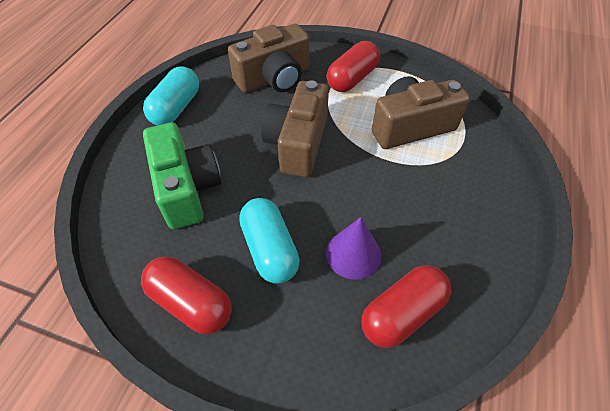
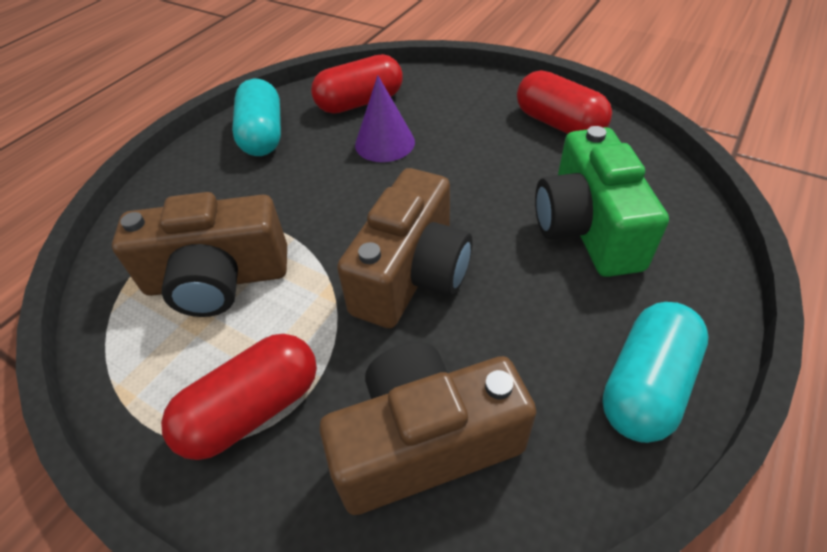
camera: 165 degrees left, 5 degrees down
turquoise capsule [239,198,300,284] -> turquoise capsule moved to [232,79,281,156]

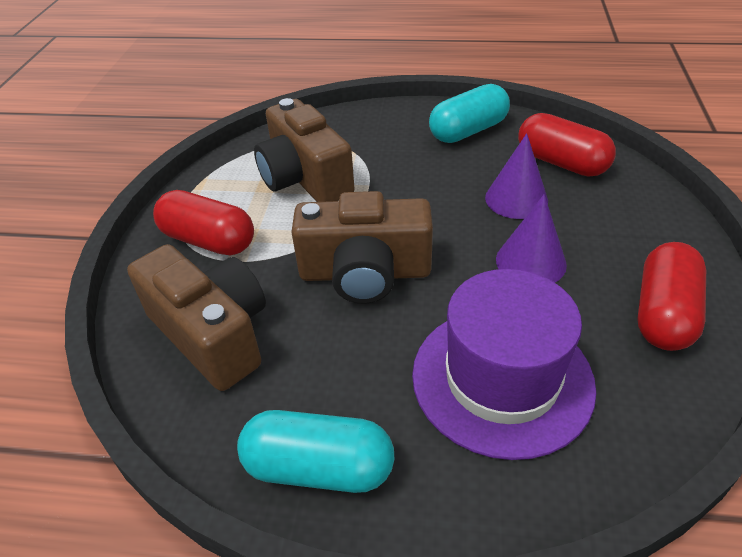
camera: 65 degrees right, 5 degrees down
green camera [535,126,669,277] -> purple hat [412,269,597,460]
none -> purple cone [496,195,567,282]

